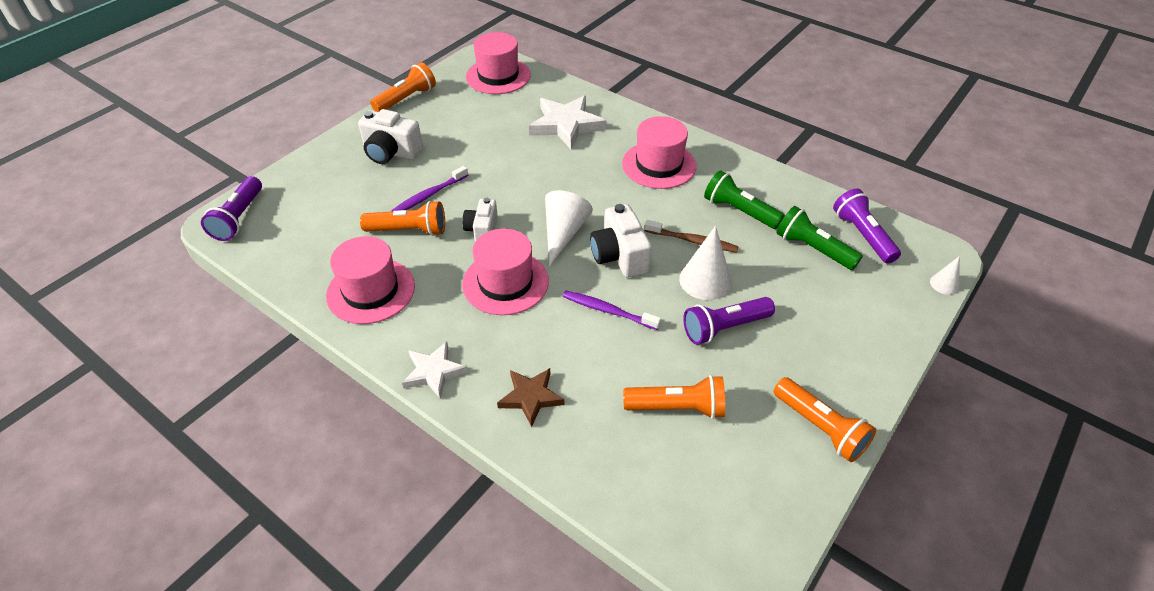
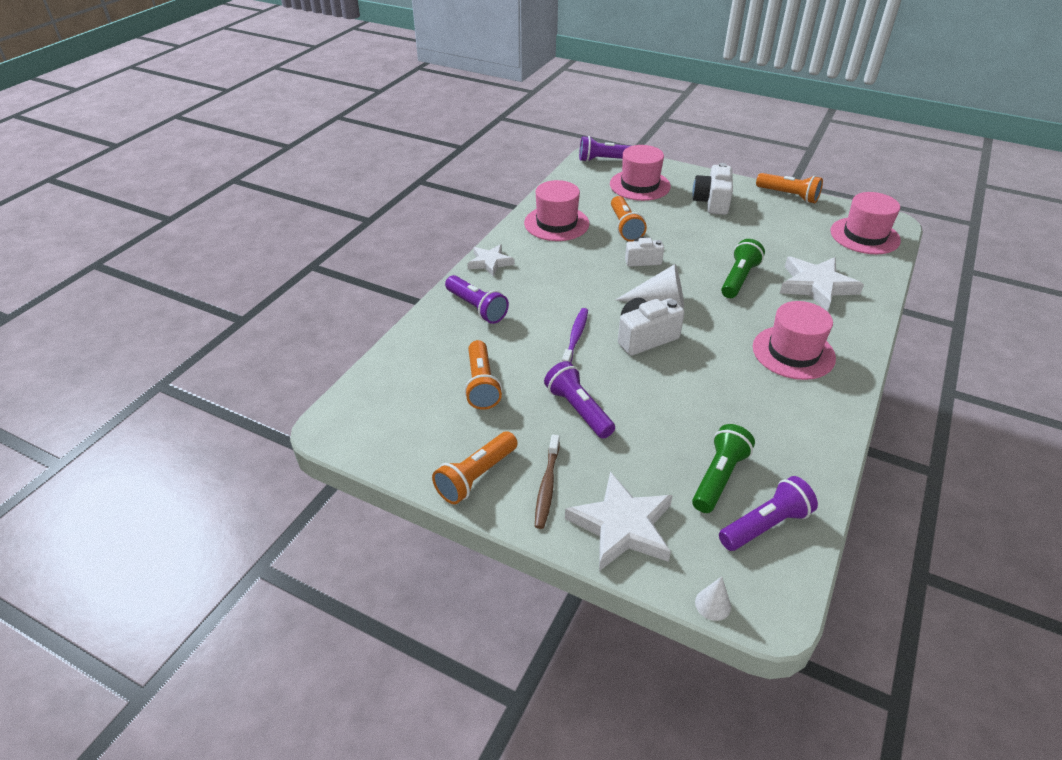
camera: 80 degrees right, 5 degrees down
purple toothbrush [392,166,468,211] -> none
pink hat [462,228,549,315] -> pink hat moved to [610,145,671,201]
brown star [497,368,564,427] -> purple flashlight [445,275,509,324]
brown toothbrush [645,220,739,253] -> brown toothbrush moved to [535,435,560,529]
white cone [679,225,732,300] -> none
green flashlight [704,170,785,229] -> green flashlight moved to [721,239,765,298]
none -> white star [565,472,673,571]

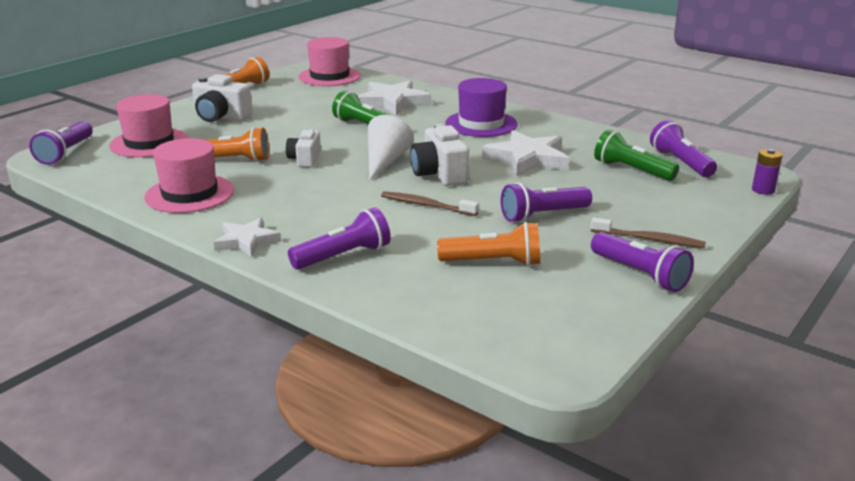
camera: 80 degrees left, 15 degrees down
orange flashlight [432,431,518,504] -> purple flashlight [591,232,694,292]
purple toothbrush [562,308,588,362] -> brown toothbrush [381,191,479,216]
white star [565,472,673,571] -> white star moved to [482,130,569,177]
white cone [695,576,731,621] -> purple battery [752,149,783,195]
pink hat [753,301,836,380] -> purple hat [445,78,518,137]

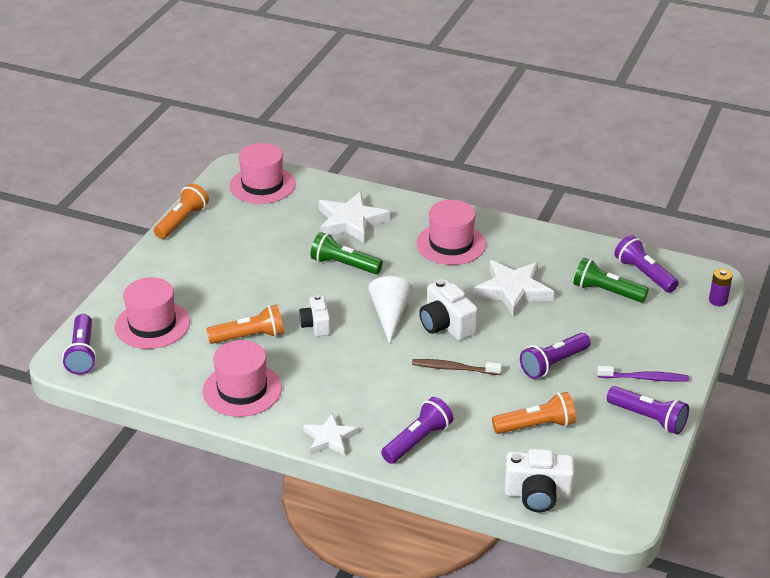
camera: 15 degrees left, 10 degrees up
white camera [192,74,252,122] -> white camera moved to [505,449,575,512]
purple hat [445,78,518,137] -> pink hat [416,200,486,265]
brown toothbrush [591,217,706,248] -> purple toothbrush [597,366,689,382]

